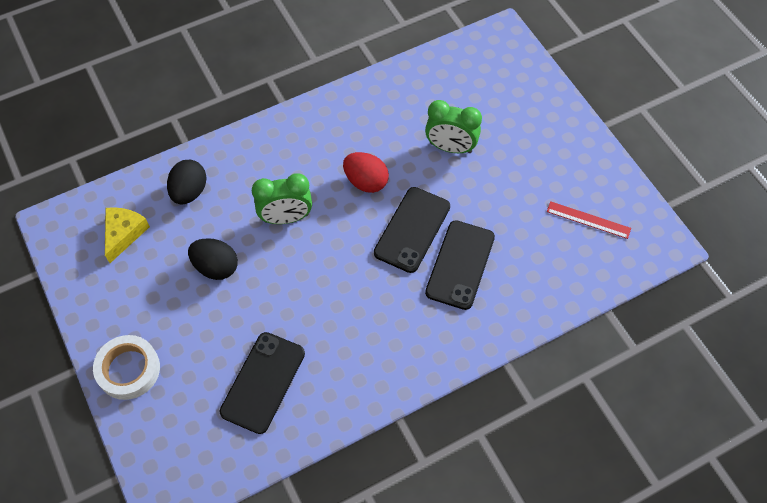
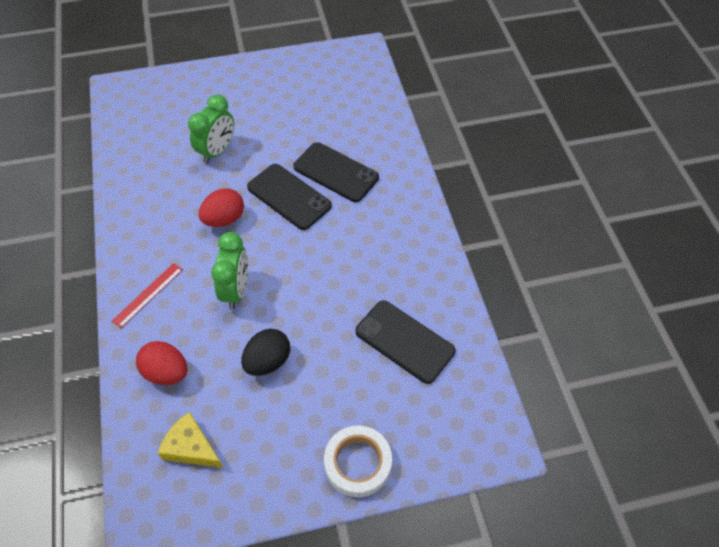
camera: 75 degrees left, 5 degrees down
black egg [167,160,207,205] -> red egg [136,341,188,385]
red ruler [547,201,631,239] -> red ruler moved to [112,263,183,328]

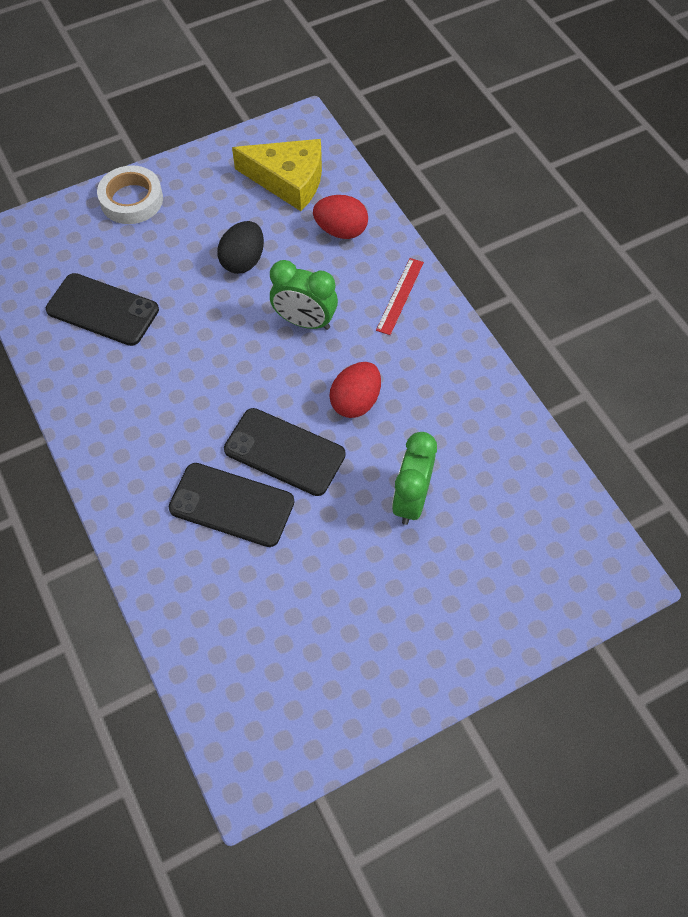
camera: 165 degrees right, 5 degrees up
yellow cheese [158,412,223,468] -> yellow cheese [232,139,322,211], size x1.52
green clock [211,232,248,309] -> green clock turned 60 degrees counterclockwise [270,260,338,330]

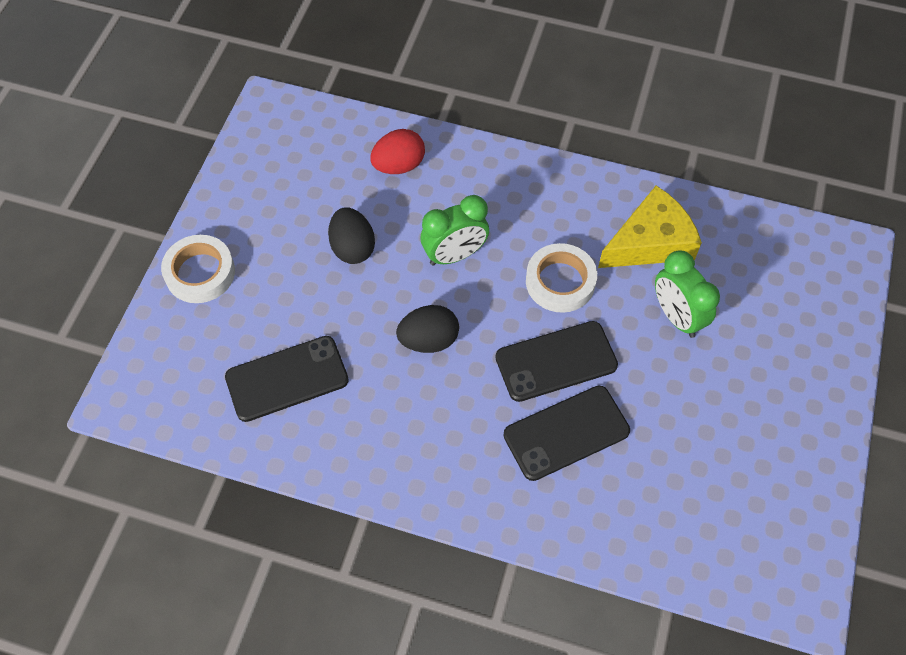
camera: 45 degrees left, 0 degrees up
yellow cheese [232,139,322,211] -> yellow cheese moved to [598,186,702,268]
red egg [329,362,381,418] -> white tape [526,243,597,313]
red ruler [376,258,424,335] -> none
none -> black egg [396,305,459,353]

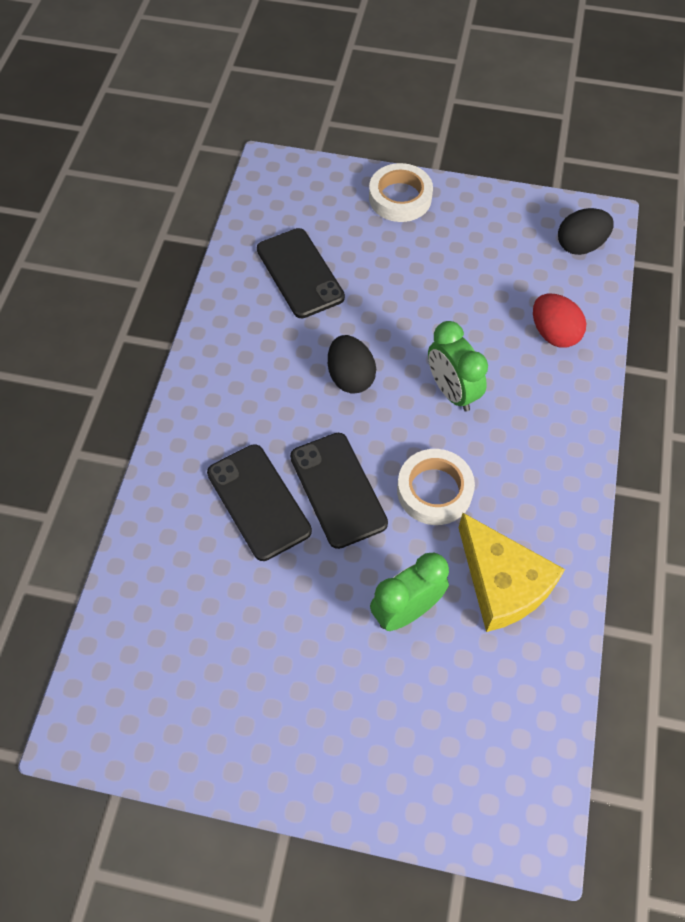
camera: 85 degrees right, 0 degrees up
black egg [328,207,375,264] -> black egg moved to [558,208,614,255]

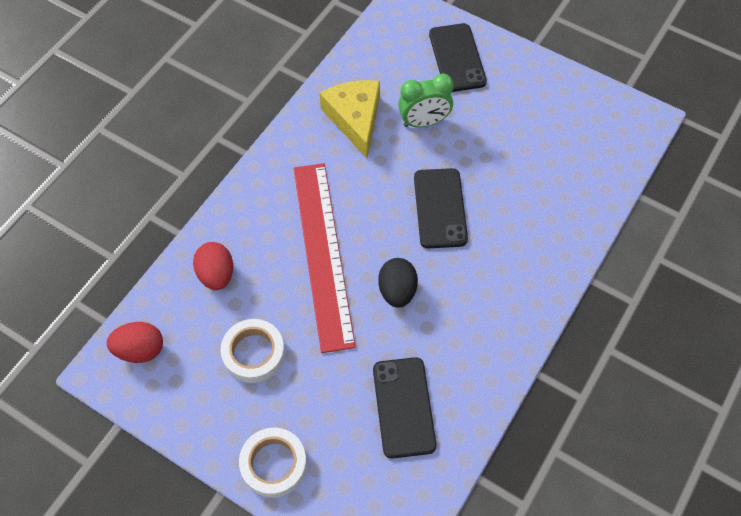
camera: 160 degrees left, 0 degrees up
black phone [207,444,312,561] -> black phone moved to [429,23,487,92]
white tape [397,449,475,525] -> white tape moved to [221,319,285,383]
green clock [428,321,488,412] -> red ruler [294,163,356,353]
black egg [558,208,614,255] -> red egg [107,322,163,363]

